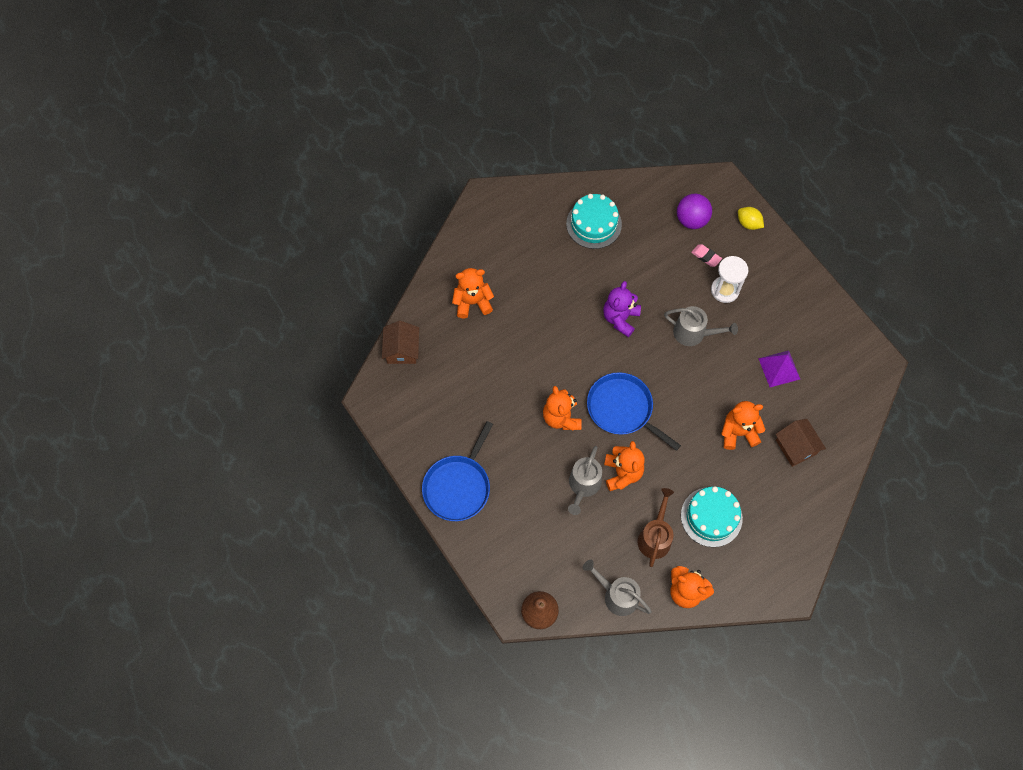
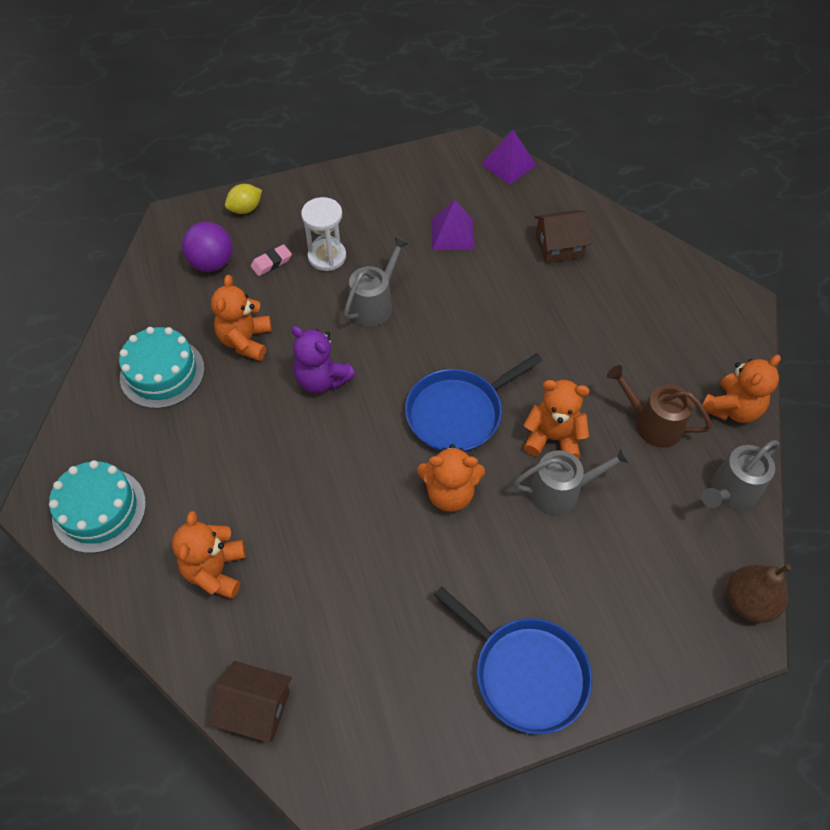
camera: 75 degrees left, 10 degrees down
grey watering can [568,446,602,515] -> grey watering can turned 45 degrees counterclockwise [514,446,632,515]
turquoise cake [681,486,743,547] -> turquoise cake moved to [49,460,146,553]
orange teddy bear [721,401,766,450] -> orange teddy bear moved to [211,275,272,361]
none -> purple pyramid [481,130,536,185]

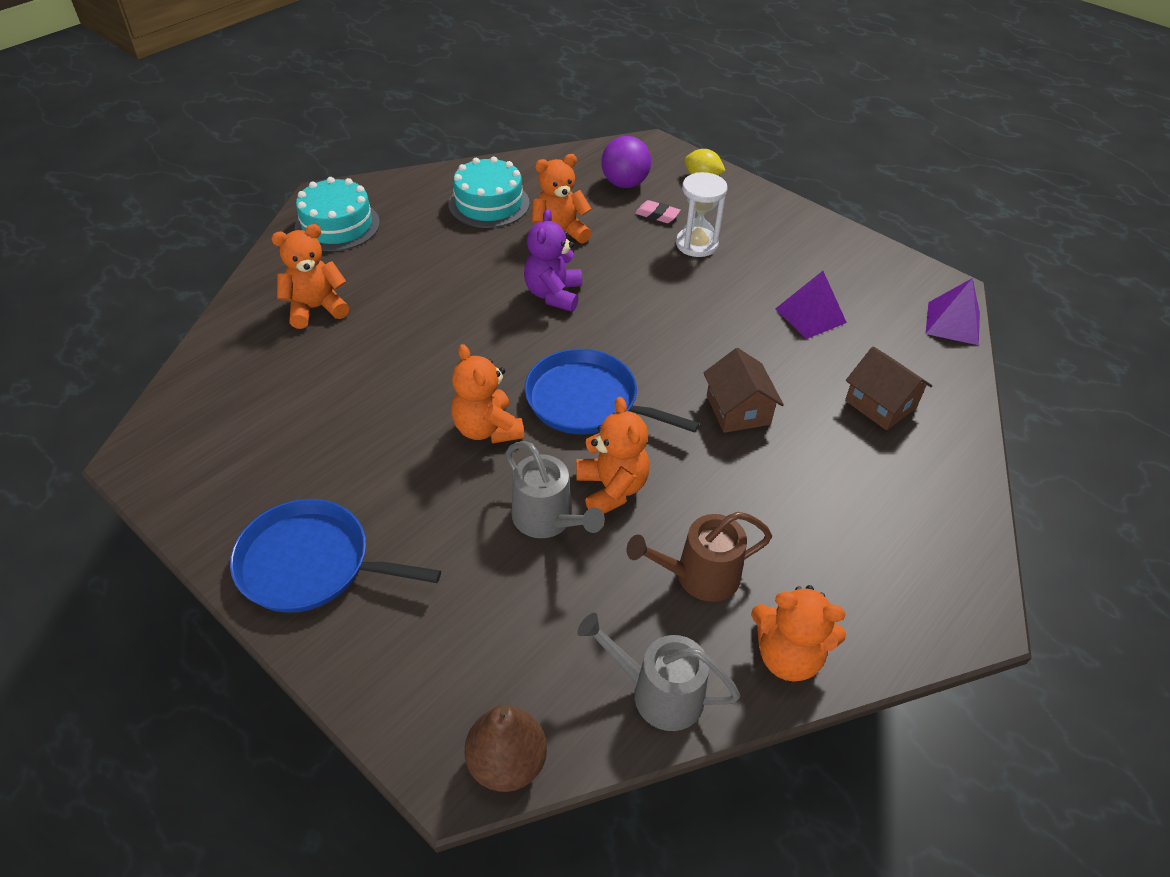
camera: 60 degrees right, 10 degrees down
brown house [209,661,292,743] -> brown house moved to [703,348,784,433]
grey watering can [344,236,409,326] -> none
blue pan [434,586,592,734] -> blue pan turned 90 degrees clockwise [230,499,441,613]
brown watering can [607,365,712,448] -> brown watering can turned 105 degrees counterclockwise [627,512,772,602]

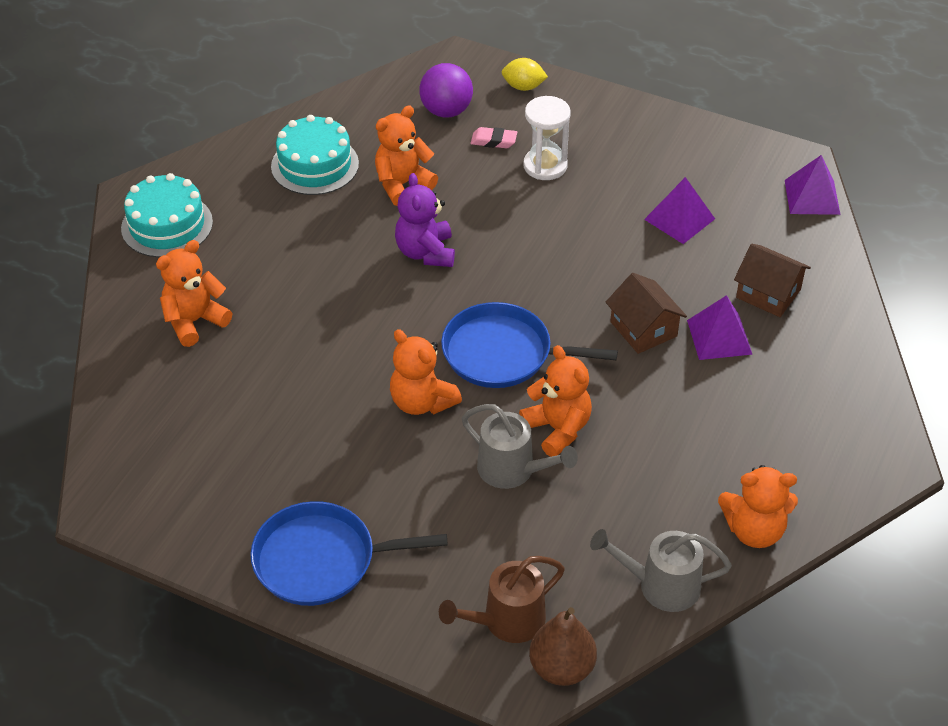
camera: 15 degrees left, 0 degrees up
brown watering can [627,512,772,602] -> brown watering can moved to [439,556,565,643]
none -> purple pyramid [687,295,753,360]

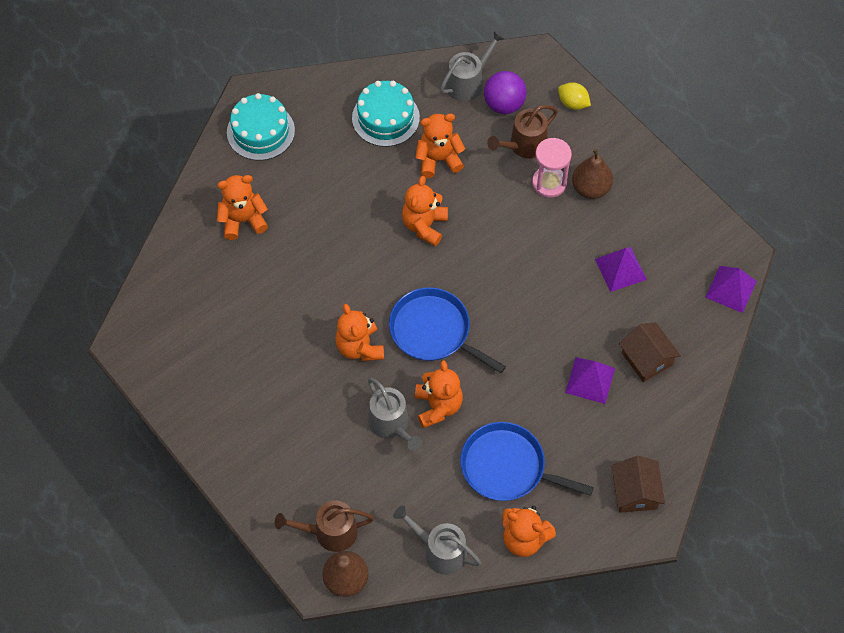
camera: 25 degrees right, 15 degrees up
blue pan [251,501,447,606] -> blue pan moved to [460,422,594,501]
purple teddy bear [395,173,455,267] -> orange teddy bear [402,176,448,246]
pink eraser [471,127,517,148] -> brown watering can [487,105,558,159]
white hourglass [523,96,571,180] -> pink hourglass [532,138,572,198]
brown house [606,273,687,354] -> brown house moved to [612,456,665,513]
none -> grey watering can [440,30,505,102]
none -> brown pear [572,149,613,199]

